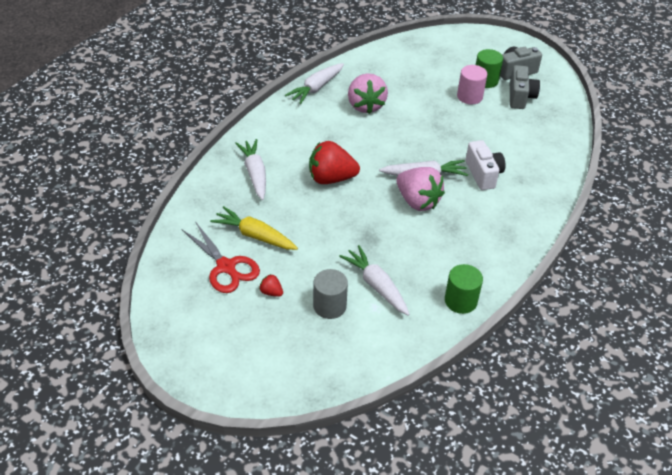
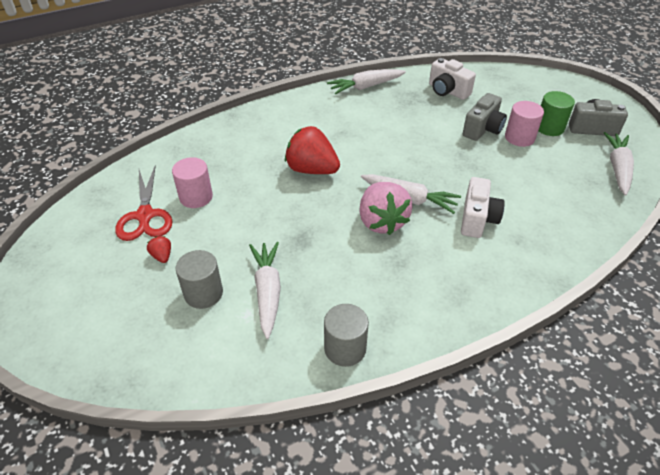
camera: 30 degrees right, 0 degrees up
yellow carrot [210,206,298,250] -> pink cylinder [172,157,213,208]
white carrot [235,139,266,200] -> white carrot moved to [604,132,634,196]
pink strawberry [348,73,388,114] -> none
green cylinder [445,264,483,314] -> grey cylinder [324,304,369,367]
grey camera [510,65,540,109] -> grey camera moved to [463,93,507,141]
none -> white camera [429,58,476,100]

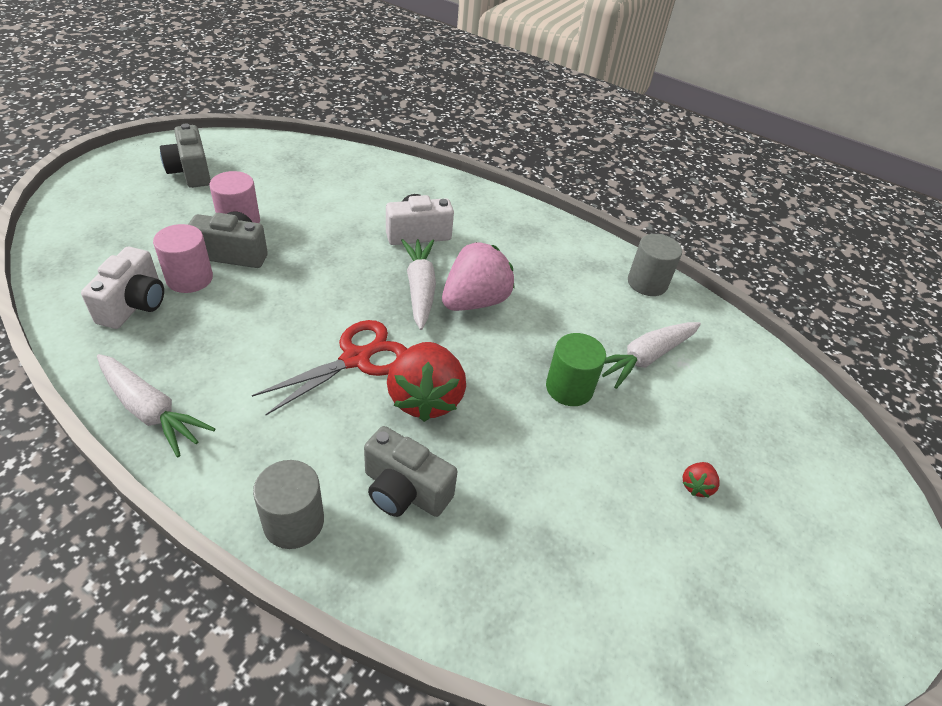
camera: 125 degrees left, 0 degrees up
red scissors [115,165,172,241] -> red scissors moved to [252,320,407,415]
pink cylinder [172,157,213,208] -> pink cylinder moved to [153,224,213,293]
grey cylinder [176,250,223,309] -> grey cylinder moved to [253,460,324,549]
green cylinder [538,91,575,136] -> green cylinder moved to [546,333,606,406]
white carrot [604,132,634,196] -> none
none -> grey camera [364,426,457,517]

